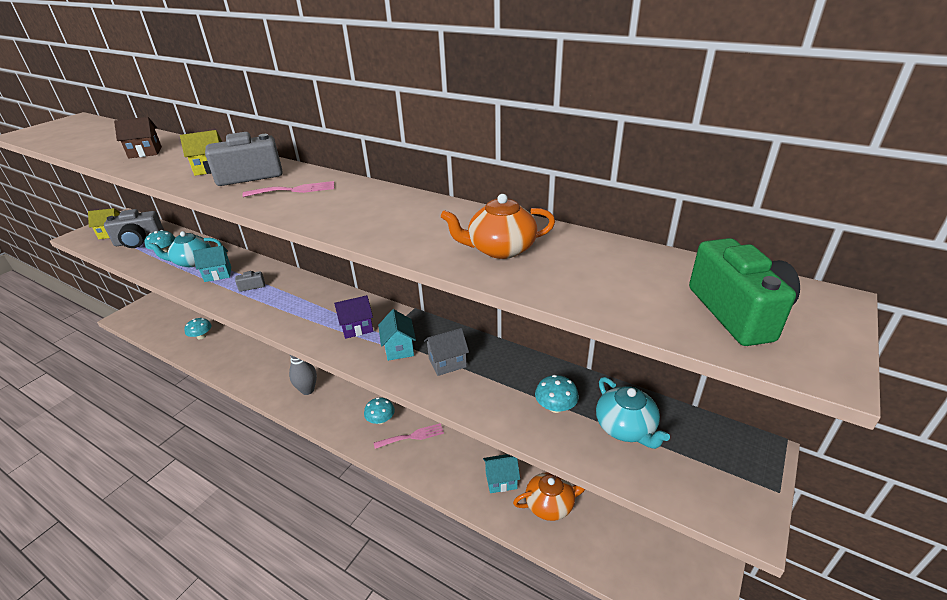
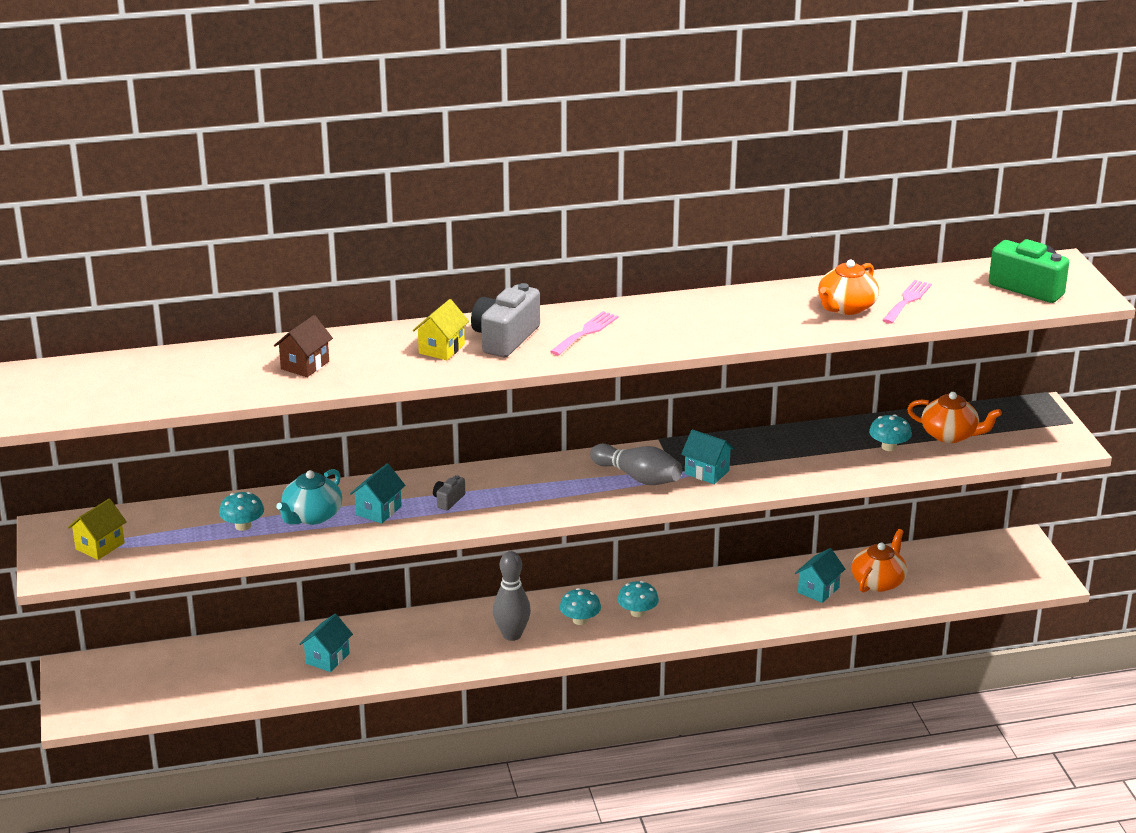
camera: 45 degrees left, 5 degrees down
grey camera [104,209,164,248] -> none
turquoise mushroom [185,318,212,339] -> turquoise mushroom moved to [560,588,601,625]
purple house [334,295,373,339] -> grey bowling pin [590,444,682,485]
pink fork [374,423,444,449] -> pink fork moved to [883,280,932,324]
grey house [424,328,469,376] -> none
turquoise teapot [596,377,670,449] -> orange teapot [907,392,1002,443]
none -> turquoise house [299,614,353,672]

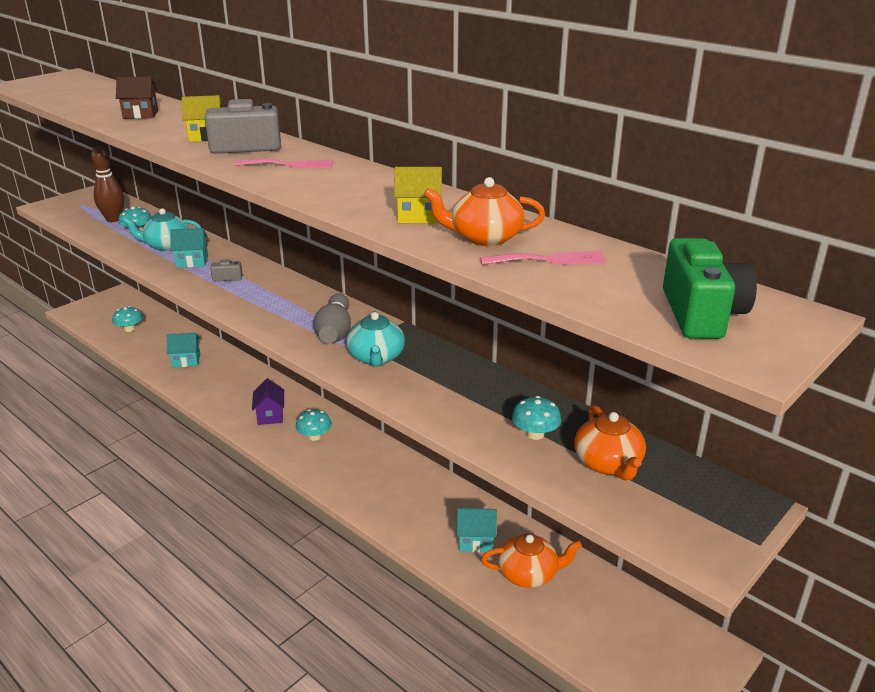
camera: 55 degrees right, 0 degrees up
yellow house [68,499,127,560] -> yellow house moved to [394,167,442,223]
grey bowling pin [493,551,531,641] -> purple house [252,378,284,425]
turquoise mushroom [617,581,659,617] -> turquoise mushroom moved to [112,306,143,332]
turquoise house [681,429,734,484] -> turquoise teapot [346,311,405,367]
none -> brown bowling pin [91,146,124,222]

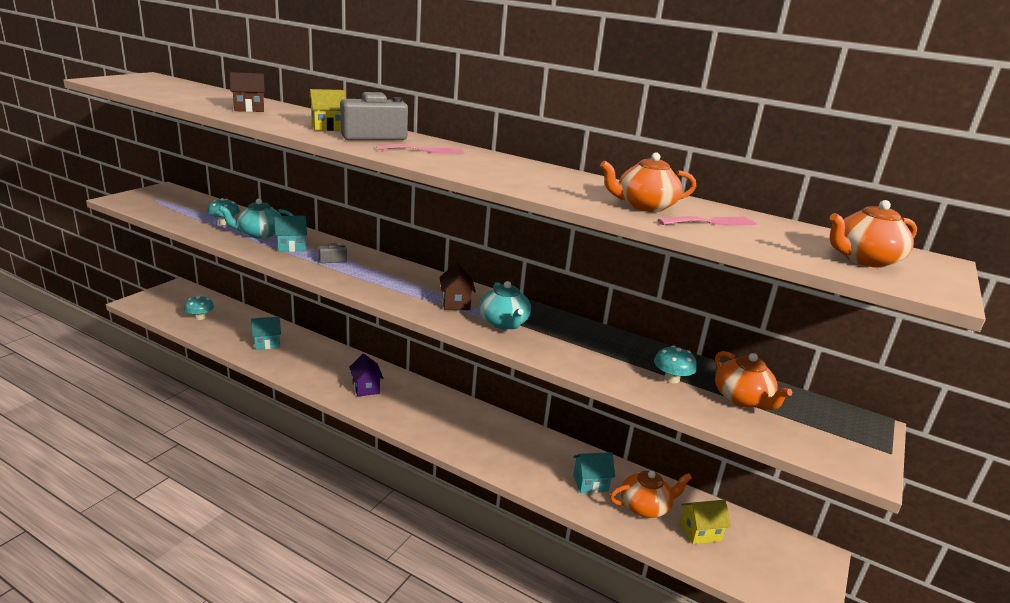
camera: 15 degrees left, 5 degrees down
brown bowling pin [91,146,124,222] -> none
turquoise mushroom [296,409,332,441] -> none
grey bowling pin [313,294,351,343] -> brown house [439,263,476,310]
yellow house [394,167,442,223] -> yellow house moved to [680,500,731,544]
green camera [663,238,757,339] -> orange teapot [829,200,917,268]

